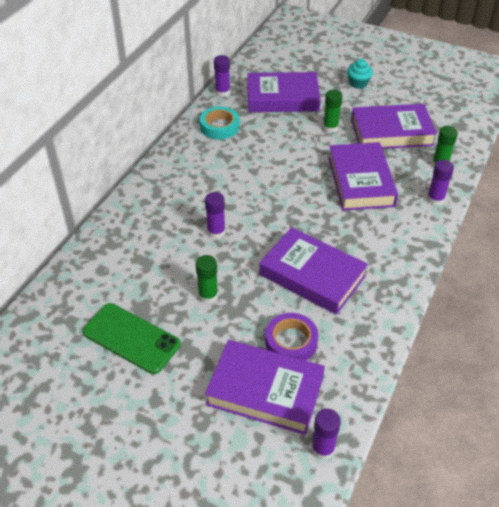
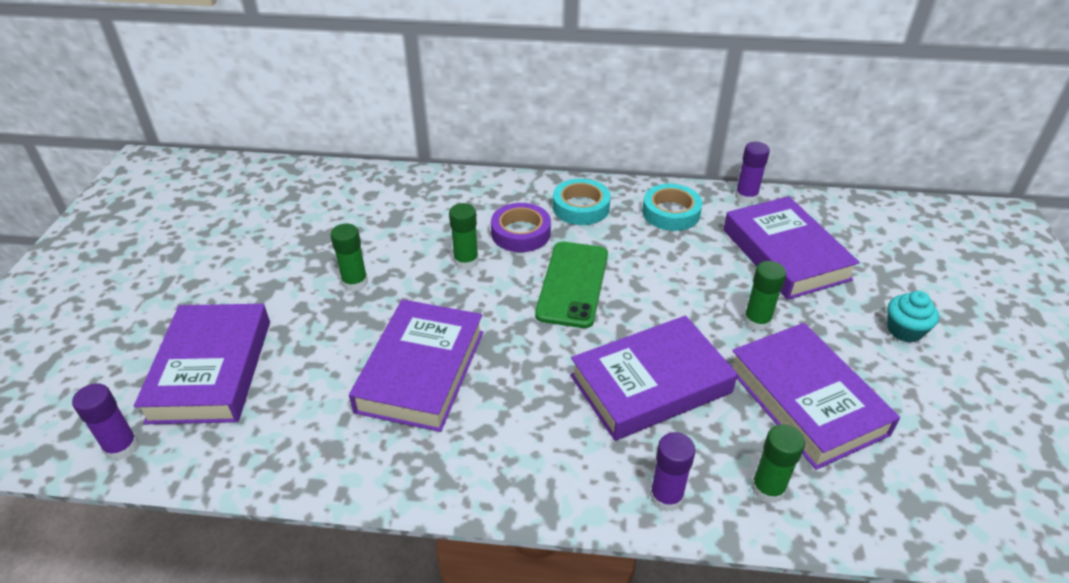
camera: 70 degrees right, 5 degrees down
green phone [82,303,181,374] -> green phone moved to [535,242,608,328]
purple glue stick [205,192,225,239] -> green glue stick [449,203,479,270]
purple tape [265,313,318,361] -> purple tape moved to [491,203,551,252]
none -> turquoise tape [553,178,611,225]

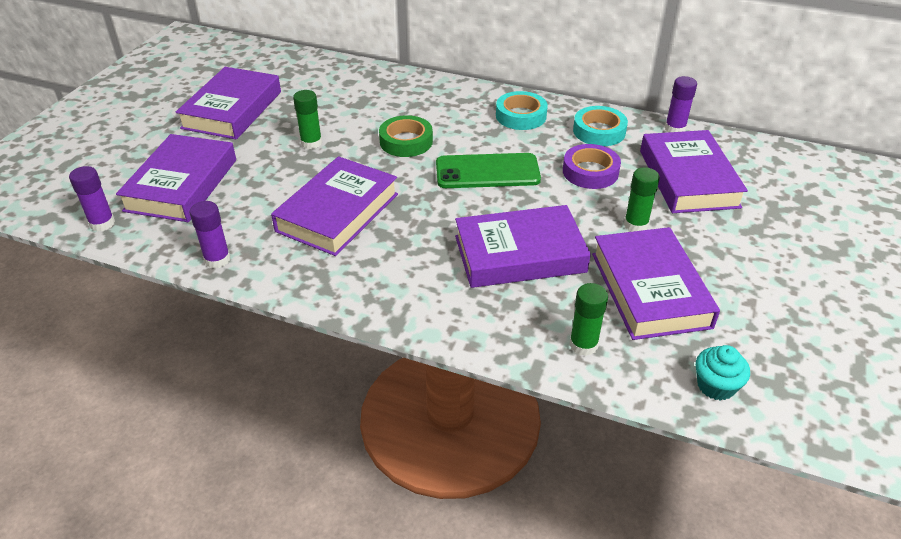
camera: 15 degrees right, 0 degrees up
green glue stick [449,203,479,270] -> green tape [379,115,433,157]
purple tape [491,203,551,252] -> purple tape moved to [563,144,621,189]
green phone [535,242,608,328] -> green phone turned 60 degrees clockwise [436,153,541,188]
purple glue stick [650,432,696,512] -> purple glue stick moved to [190,201,230,269]
turquoise cupcake [887,291,939,343] -> turquoise cupcake moved to [696,345,750,401]
none -> purple book [176,67,281,140]

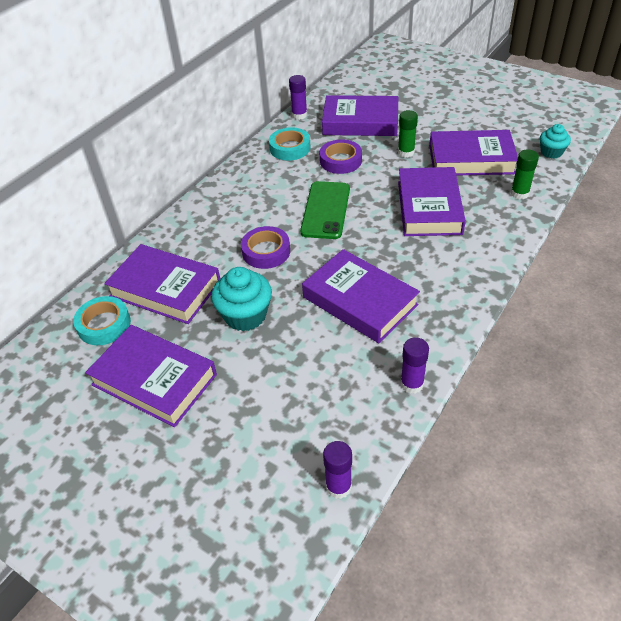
camera: 75 degrees left, 5 degrees up
purple book [116,134,236,222] -> purple book moved to [104,244,220,324]
green glue stick [293,90,322,149] -> turquoise cupcake [211,267,272,331]
green tape [379,115,433,157] -> purple tape [241,226,290,269]
turquoise tape [496,91,548,130] -> turquoise tape moved to [73,296,131,345]

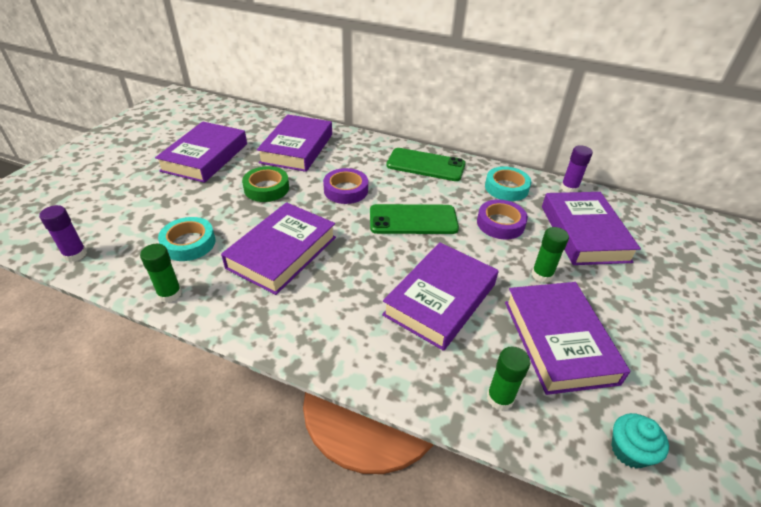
camera: 75 degrees right, 5 degrees down
turquoise tape [73,296,131,345] -> turquoise tape moved to [158,217,215,261]
turquoise cupcake [211,267,272,331] -> green tape [242,166,289,202]
purple book [398,167,466,236] -> purple book turned 45 degrees counterclockwise [382,242,499,351]
purple glue stick [400,337,429,394] -> green glue stick [140,244,182,303]
none -> green phone [386,148,466,181]

